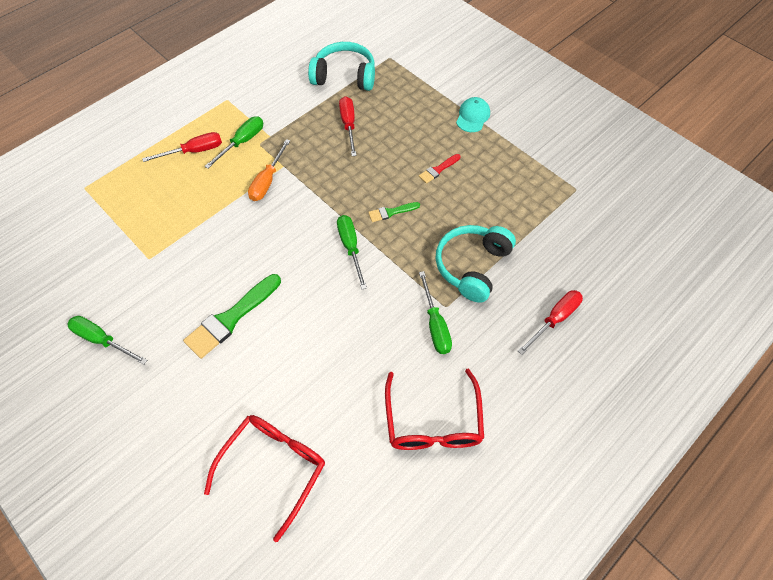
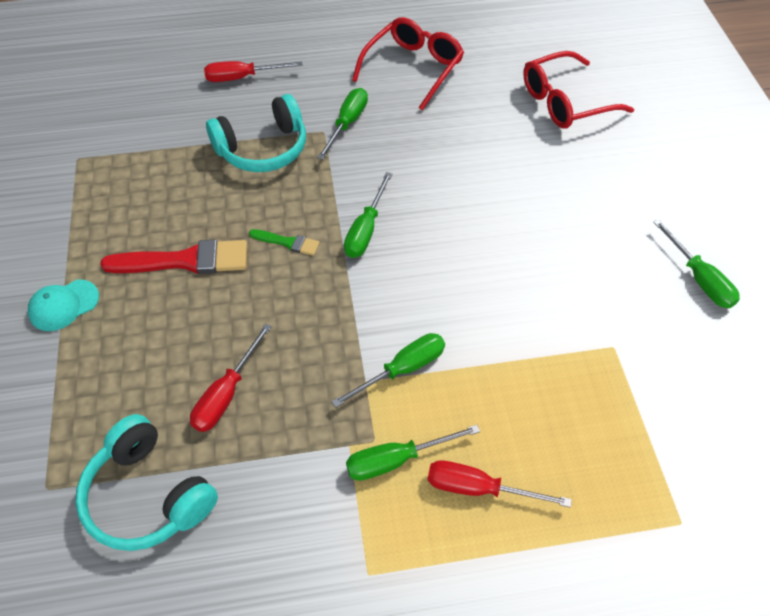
camera: 145 degrees left, 5 degrees down
green brush [183,274,281,359] -> none
orange screwdriver [248,139,290,201] -> green screwdriver [331,333,445,408]
red brush [419,154,461,184] -> red brush [100,240,247,274], size x1.95

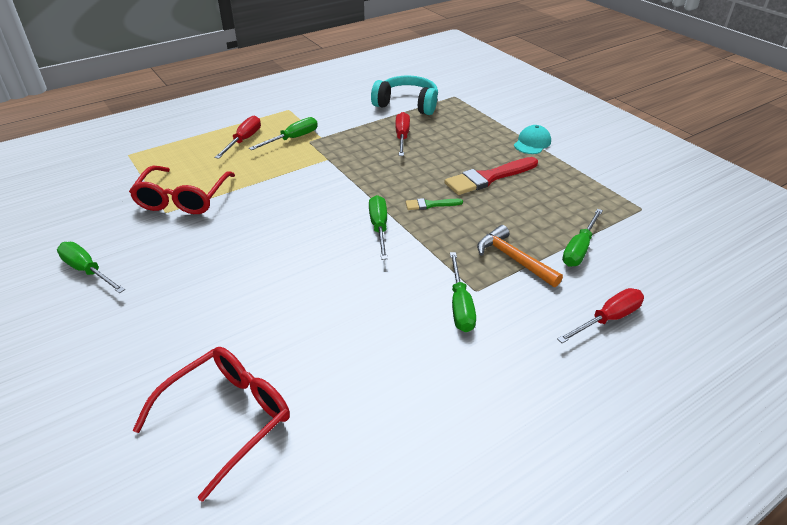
camera: 155 degrees right, 15 degrees down
turquoise headphones [206,94,306,172] -> orange hammer [477,225,563,287]
green screwdriver [331,333,445,408] -> green screwdriver moved to [562,209,603,267]
red glasses [352,17,464,110] -> red glasses moved to [129,166,235,214]
red screwdriver [428,460,572,508] -> red screwdriver turned 60 degrees counterclockwise [214,116,261,159]

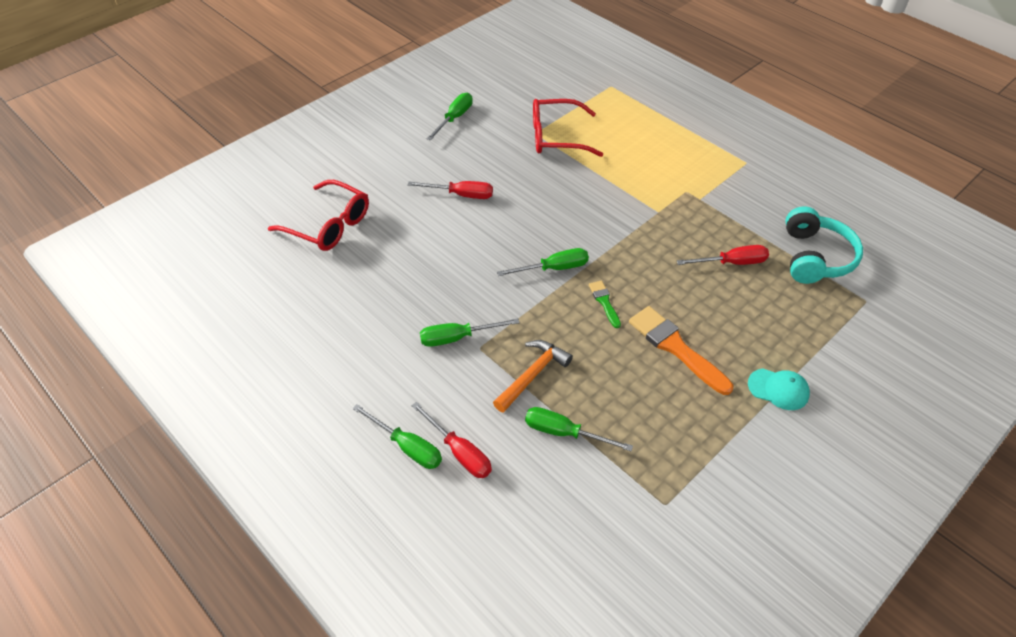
camera: 80 degrees right, 10 degrees up
red screwdriver [214,116,261,159] -> red screwdriver moved to [408,181,493,199]
green screwdriver [249,117,318,150] -> green screwdriver moved to [352,404,442,469]
red brush [445,157,538,195] -> orange brush [629,306,733,395]

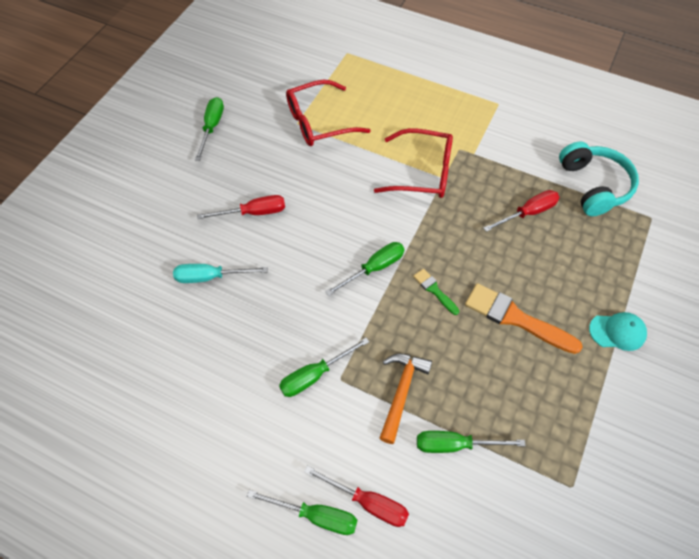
camera: 20 degrees left, 10 degrees up
red glasses [268,180,369,251] -> red glasses moved to [374,128,453,198]
none -> turquoise screwdriver [173,264,268,283]

